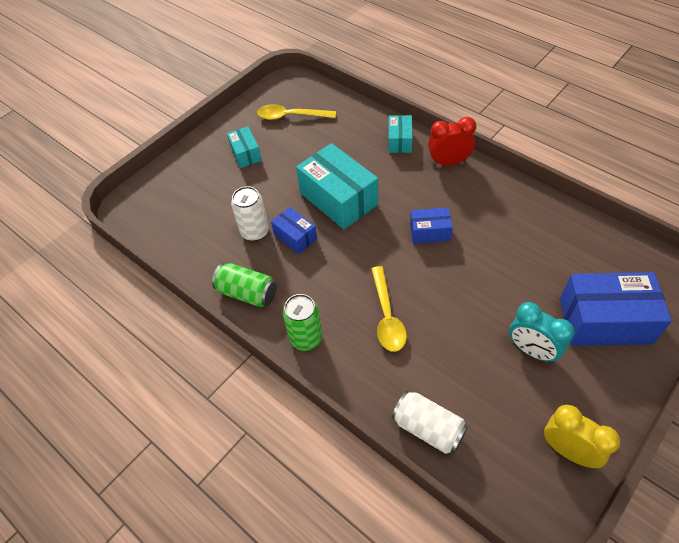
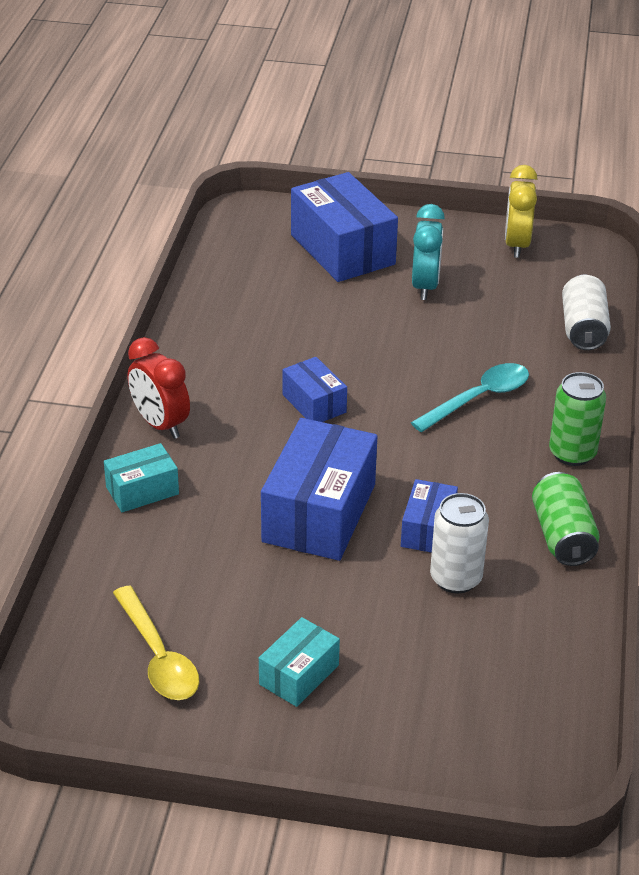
camera: 125 degrees left, 15 degrees down
turquoise box [296,143,378,229] -> blue box [261,418,377,561]
yellow spoon [371,266,407,352] -> turquoise spoon [411,363,529,432]

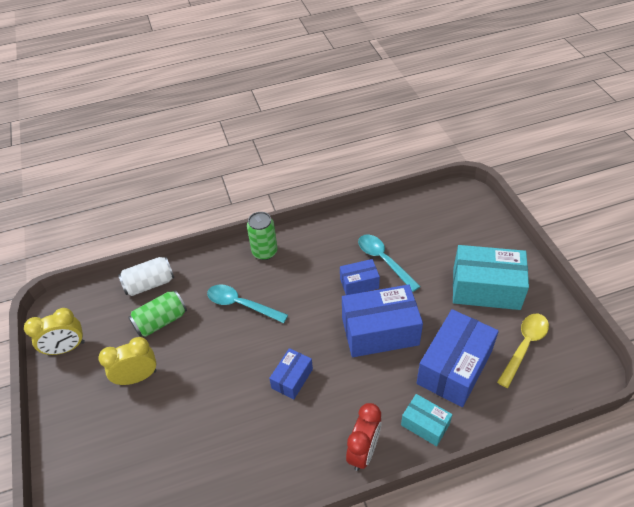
camera: 115 degrees left, 10 degrees up
turquoise box [259,617,340,707] -> turquoise box [453,245,529,310], size x1.89
blue box [291,172,398,282] -> blue box moved to [416,309,499,407]
turquoise clock [412,204,445,300] -> yellow clock [98,337,156,385]
white can [430,493,489,593] -> turquoise spoon [358,234,421,292]
green can [532,472,600,566] -> green can moved to [128,290,187,337]

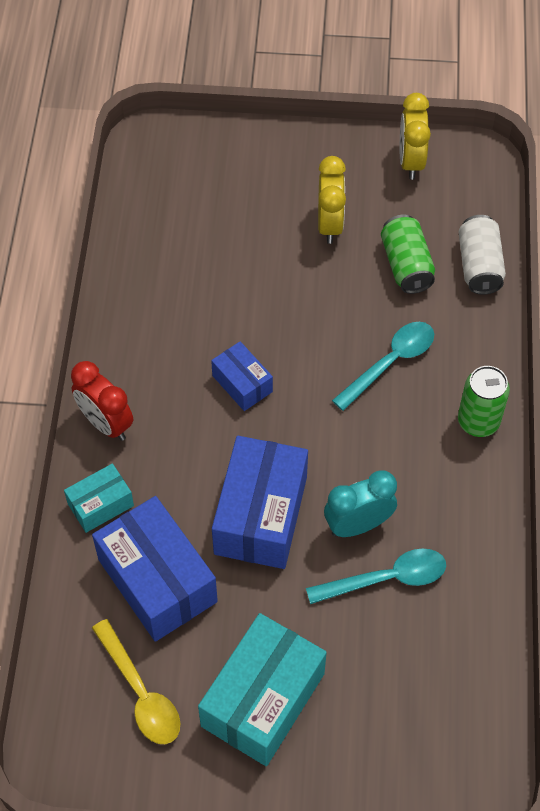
camera: 110 degrees right, 10 degrees up
blue box [340,259,380,295] -> turquoise clock [324,470,397,537]

